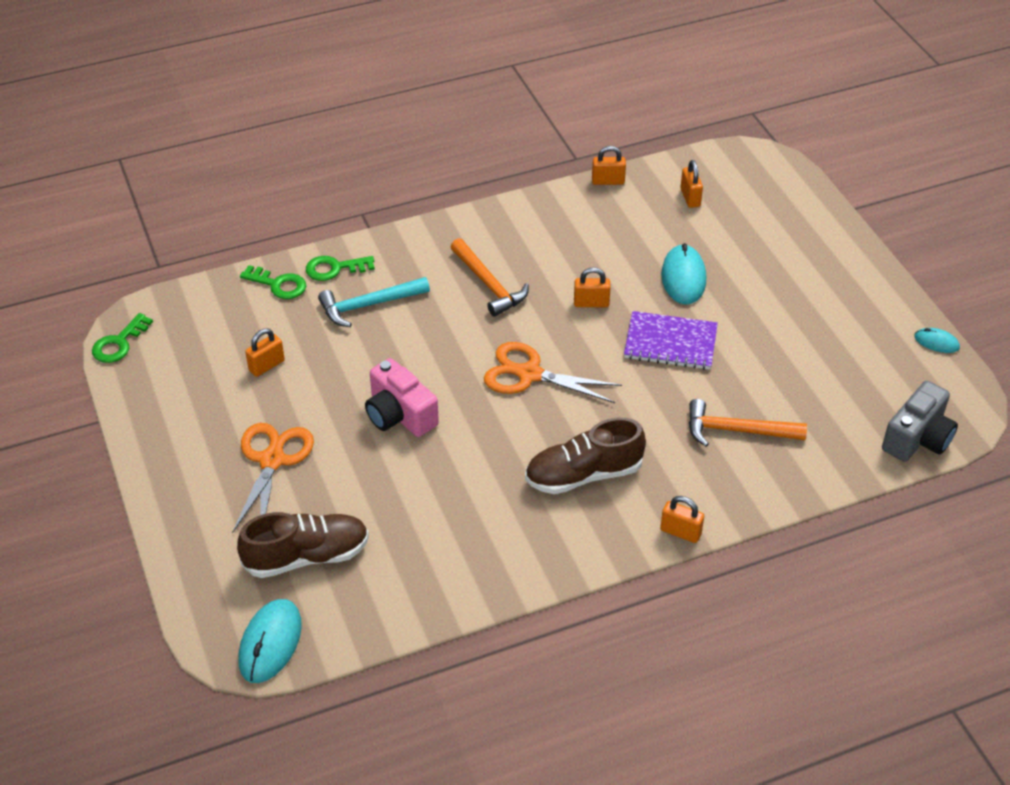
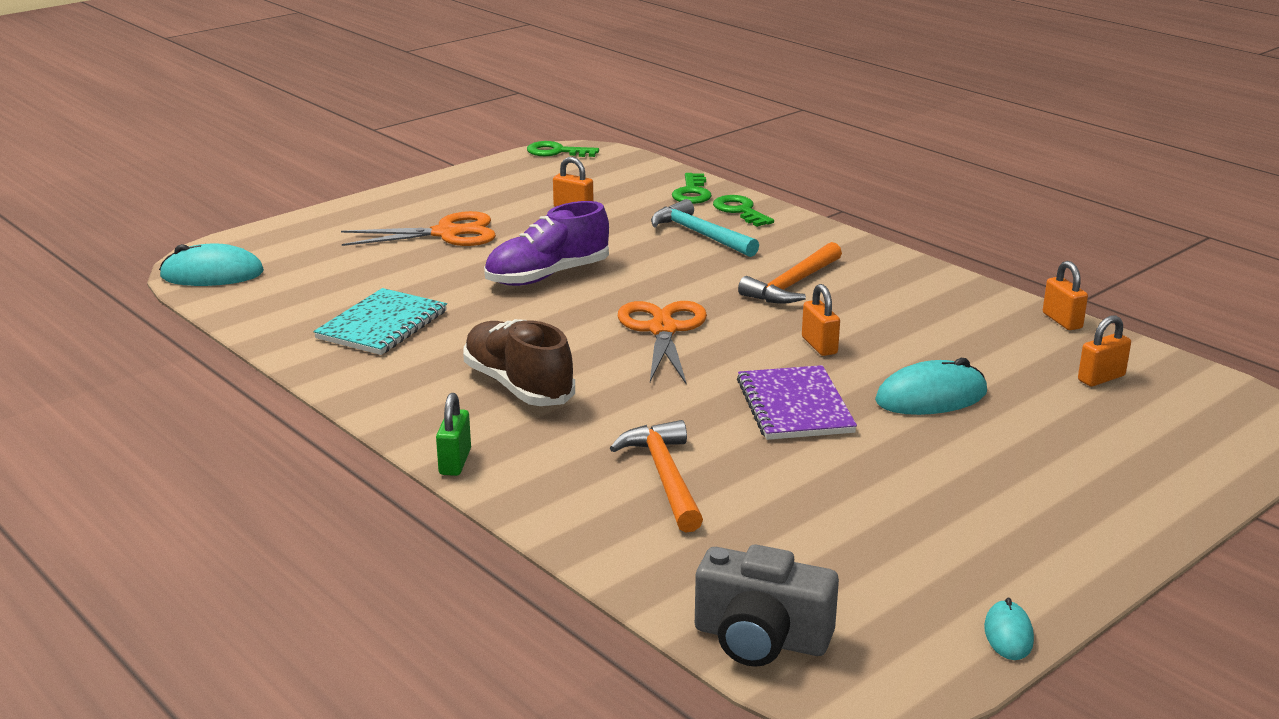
camera: 70 degrees right, 20 degrees down
brown shoe [237,512,369,578] -> none
pink camera [365,358,439,437] -> purple shoe [484,201,609,286]
orange padlock [660,496,704,543] -> green padlock [436,393,471,476]
none -> turquoise notebook [313,288,447,355]

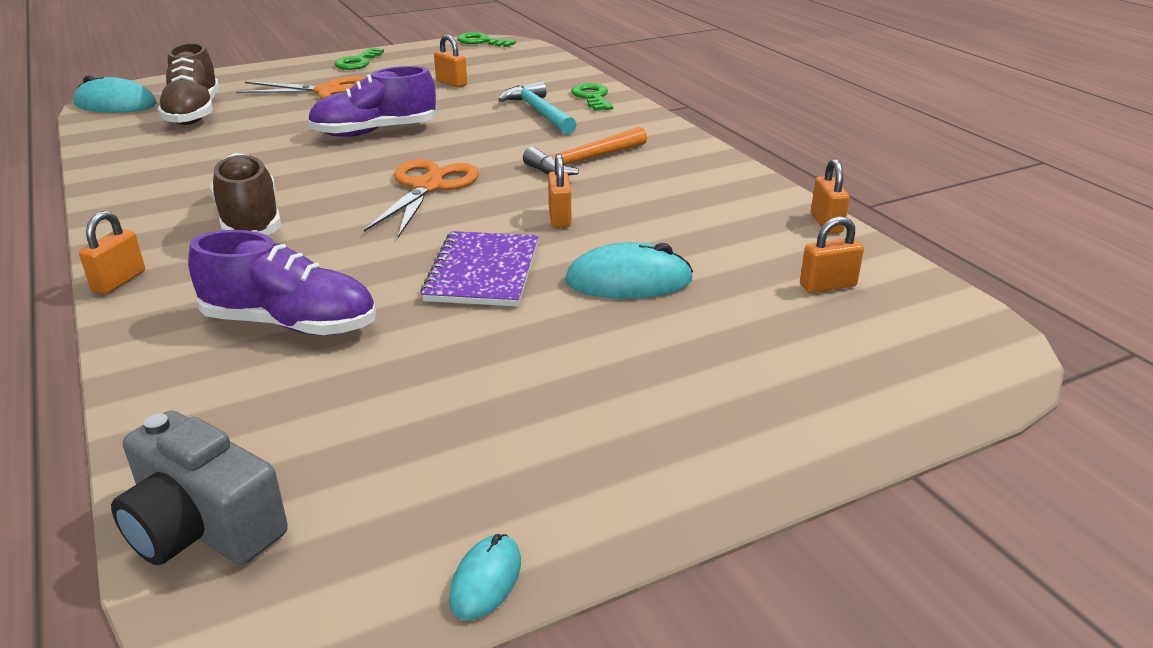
camera: 15 degrees right, 5 degrees up
turquoise notebook [313,288,447,355] -> none
green padlock [436,393,471,476] -> orange padlock [79,211,145,294]
orange hammer [610,420,703,532] -> purple shoe [188,230,376,335]
green key [672,173,712,204] -> green key moved to [335,48,384,70]
none -> brown shoe [158,43,219,125]

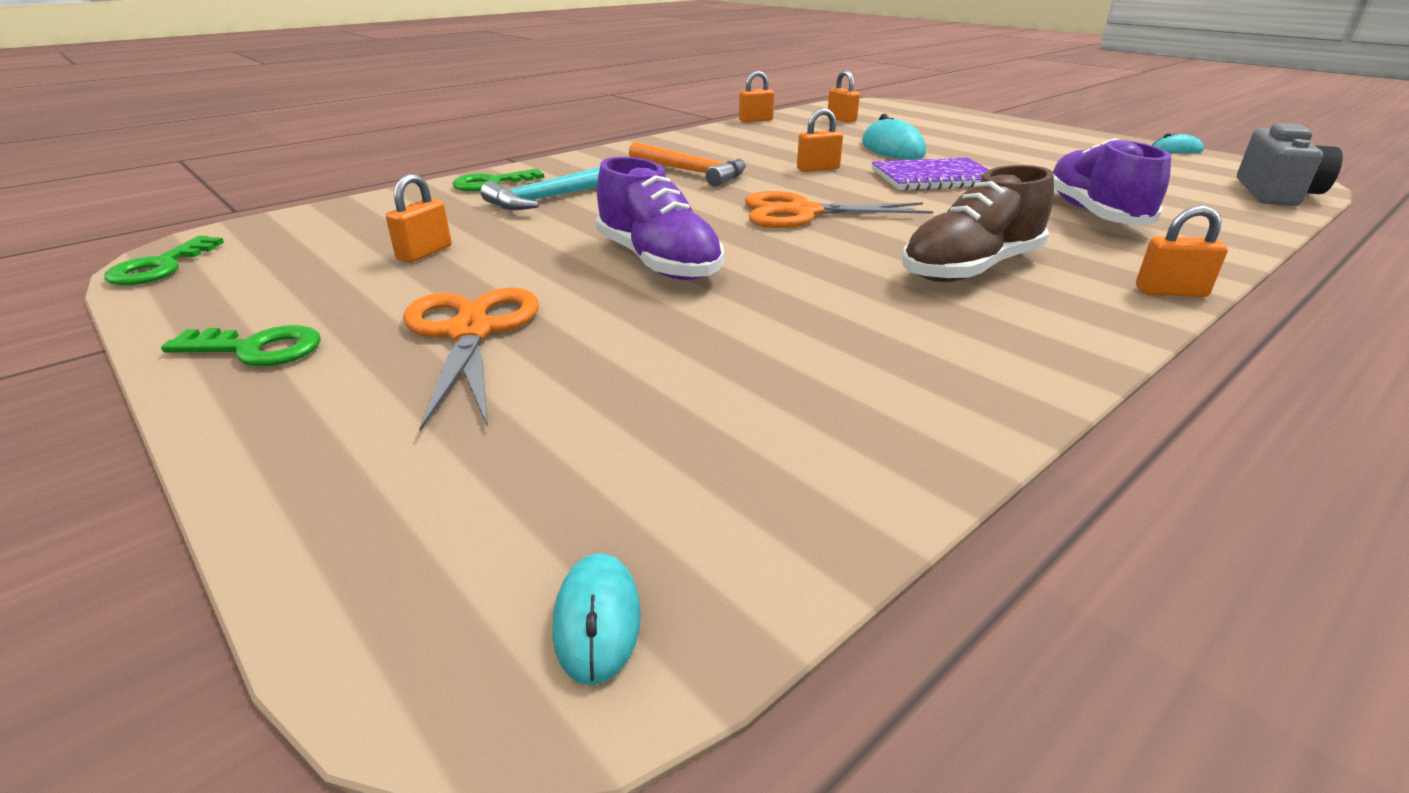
camera: 105 degrees left, 0 degrees up
turquoise mouse [73,75,157,113] -> turquoise mouse [553,553,641,685], size x0.55
brown shoe [158,43,219,125] -> none

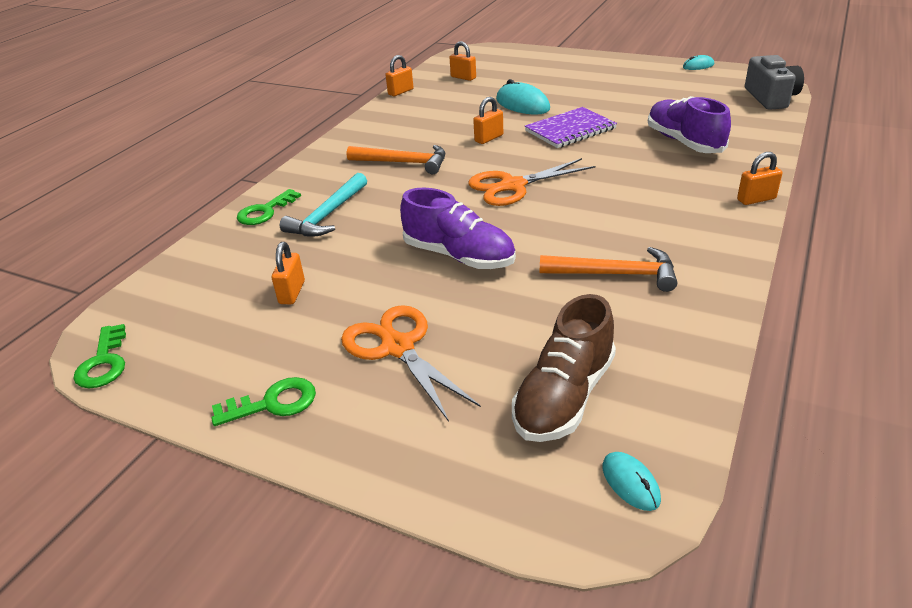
camera: 20 degrees left, 5 degrees up
brown shoe [902,165,1054,282] -> brown shoe moved to [512,294,616,442]
none -> orange hammer [540,247,677,292]

